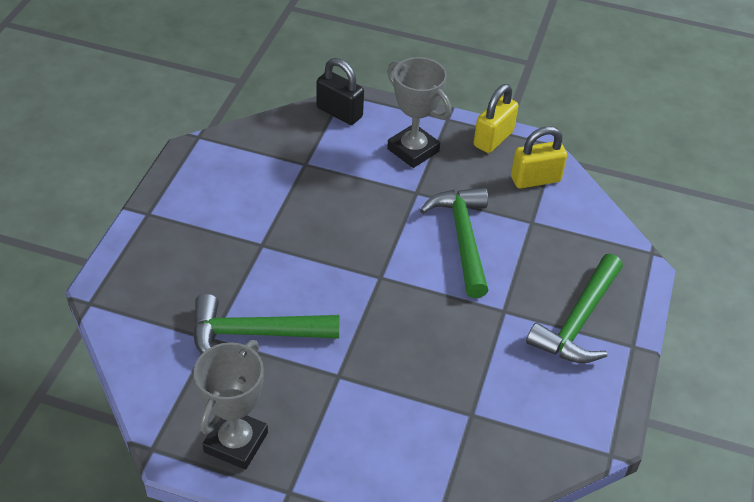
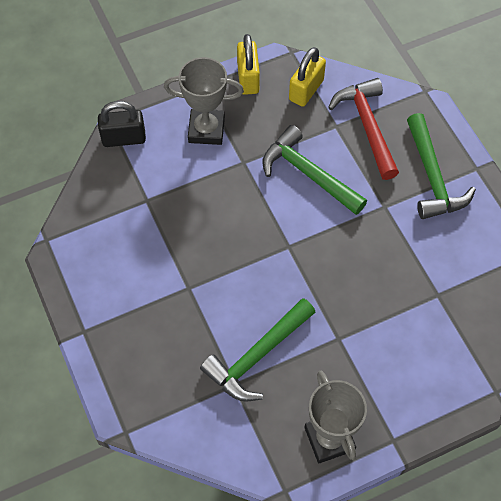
camera: 40 degrees left, 15 degrees up
none -> red hammer [328,78,399,180]

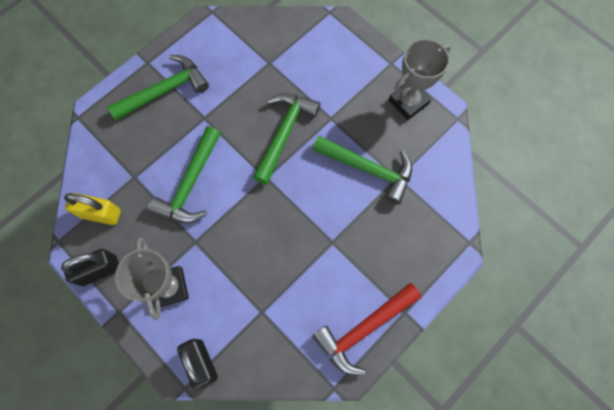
camera: 110 degrees left, 10 degrees up
yellow padlock [237,34,260,95] -> black padlock [61,249,119,286]
red hammer [328,78,399,180] -> red hammer moved to [312,283,421,375]
none -> green hammer [253,93,320,185]

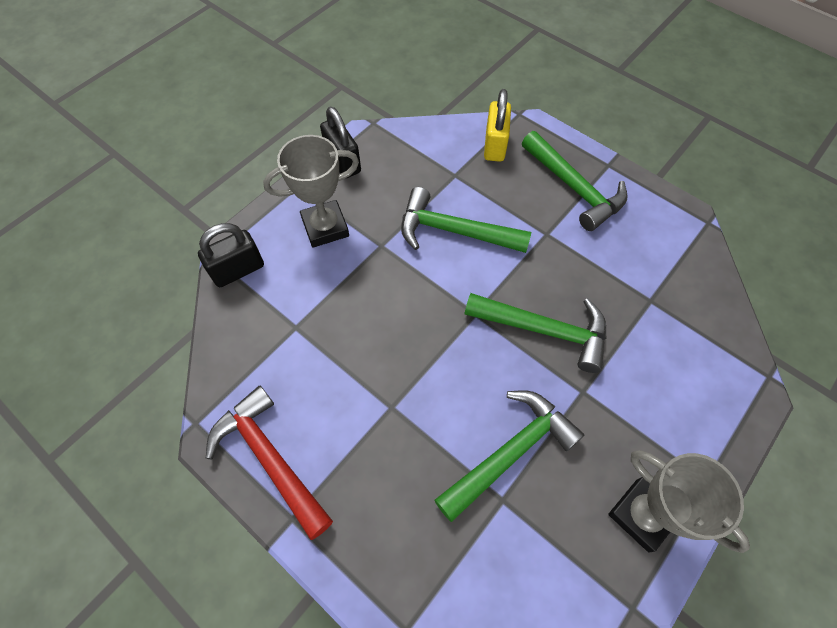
camera: 85 degrees right, 10 degrees down
yellow padlock [64,193,121,225] -> yellow padlock moved to [484,89,511,162]
green hammer [313,136,412,205] -> green hammer turned 150 degrees counterclockwise [435,390,584,522]

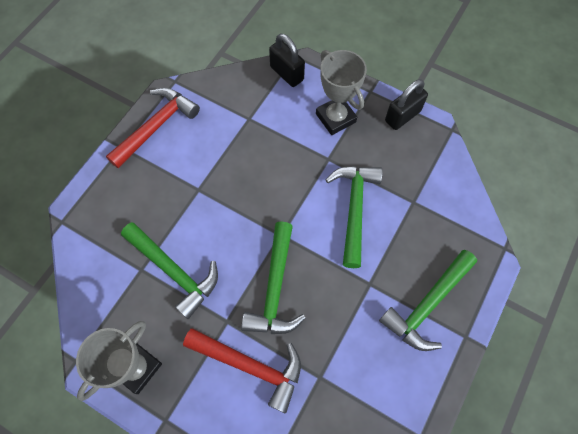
camera: 80 degrees right, 5 degrees up
yellow padlock [484,89,511,162] -> none
none -> red hammer [183,328,301,413]

